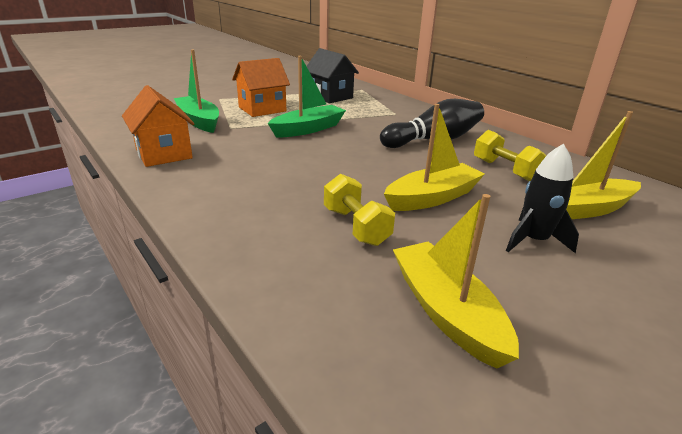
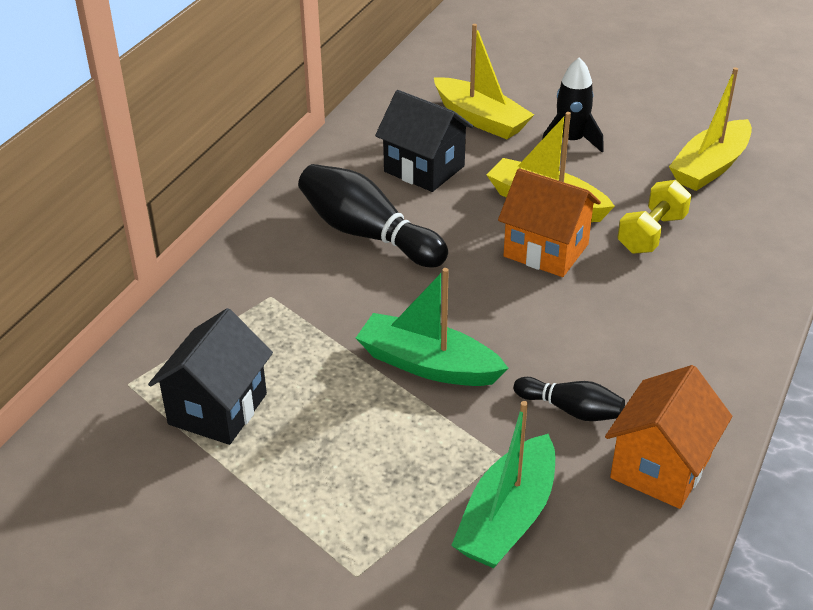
camera: 115 degrees left, 10 degrees up
orange house [232,58,290,117] -> orange house moved to [498,168,601,277]
yellow dumbbell [474,130,546,181] -> black house [375,90,474,192]
none -> black bowling pin [514,377,625,421]

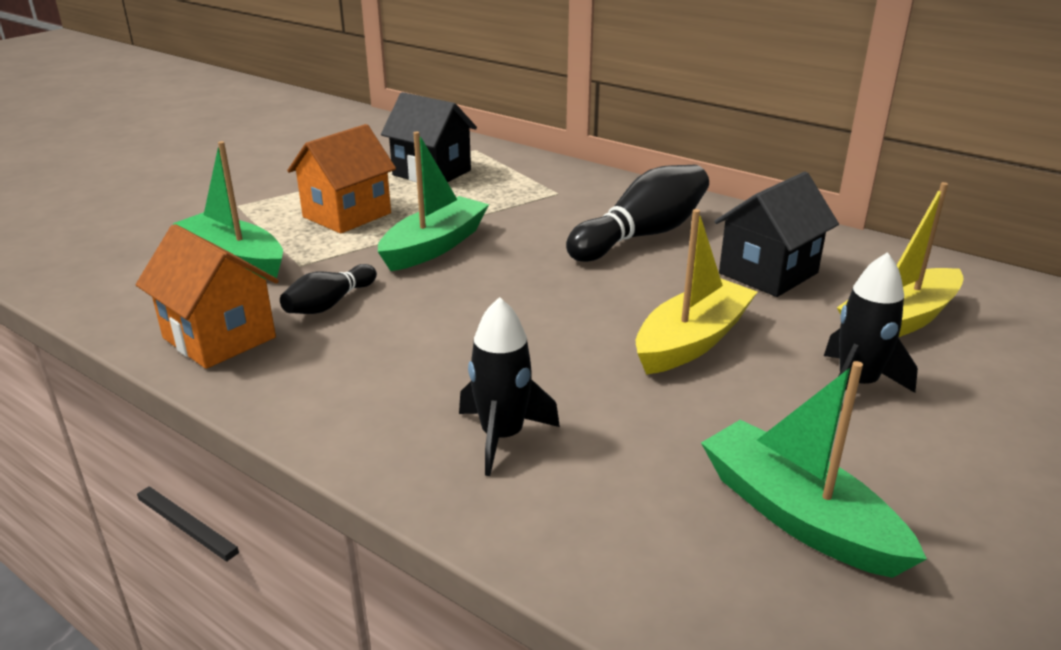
camera: 100 degrees right, 10 degrees down
orange house [498,168,601,277] -> orange house moved to [287,124,396,234]
yellow dumbbell [617,180,692,254] -> none
yellow boat [669,67,752,191] -> green boat [701,361,927,578]
none -> black rocket [459,297,560,476]

